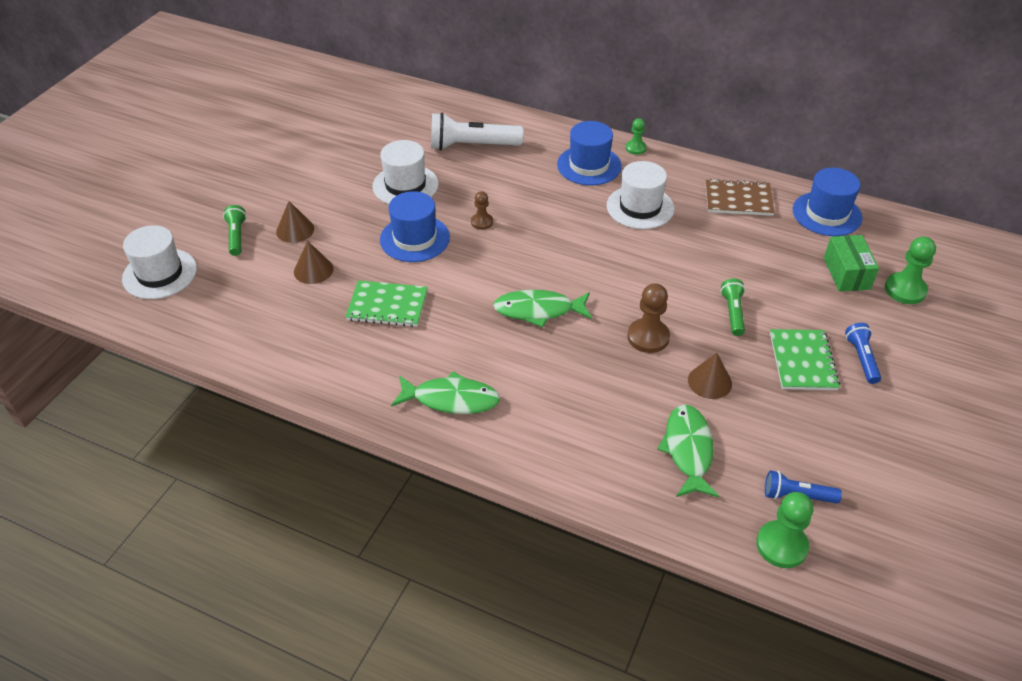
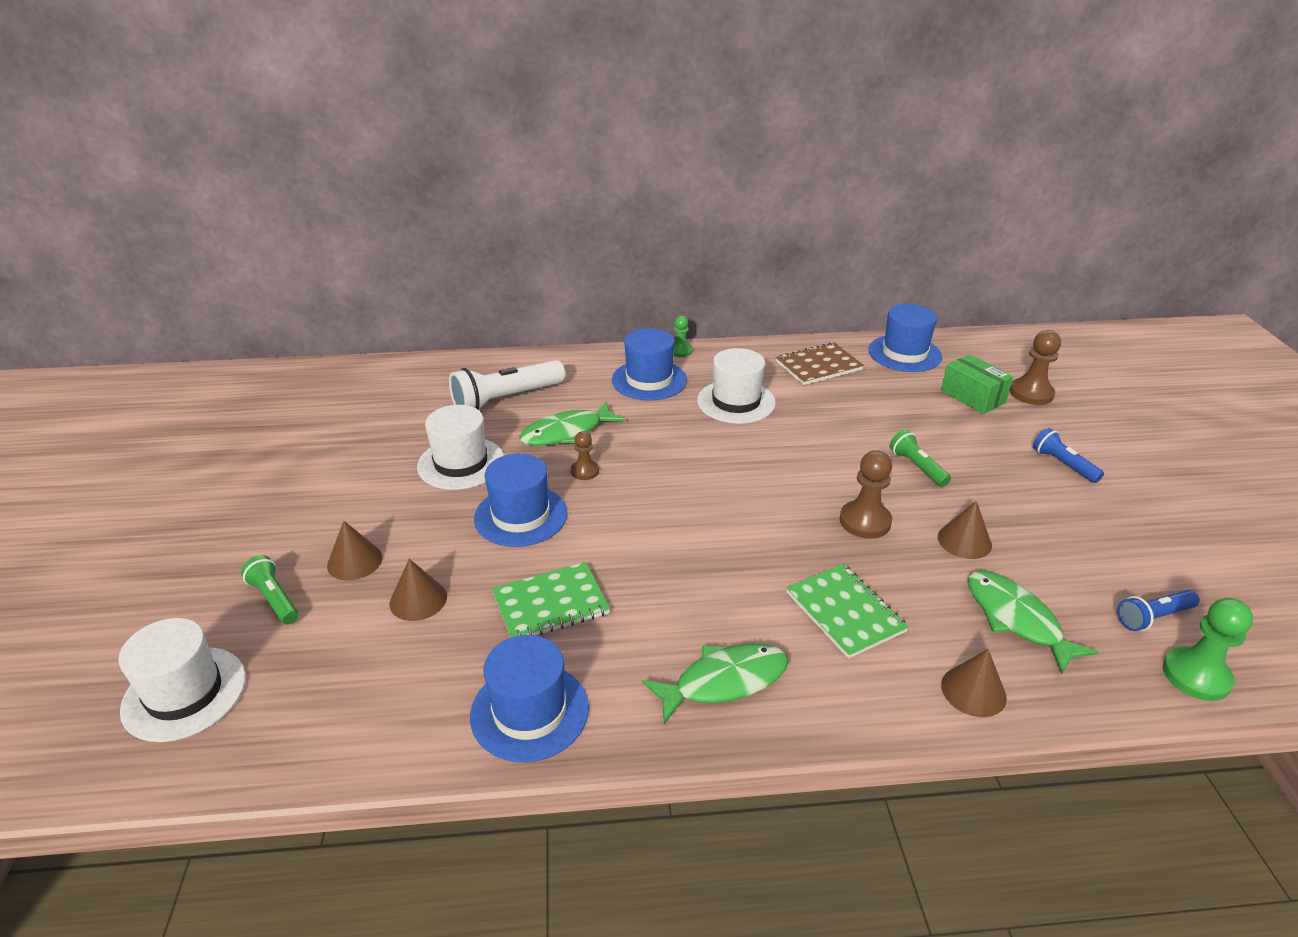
camera: 30 degrees left, 10 degrees down
green fish [493,290,592,327] -> green fish moved to [519,401,625,446]
green notebook [770,329,840,390] -> green notebook moved to [786,564,909,659]
green pawn [885,237,936,304] -> brown pawn [1010,330,1061,405]
none -> blue hat [470,635,589,762]
none -> brown cone [941,649,1007,717]

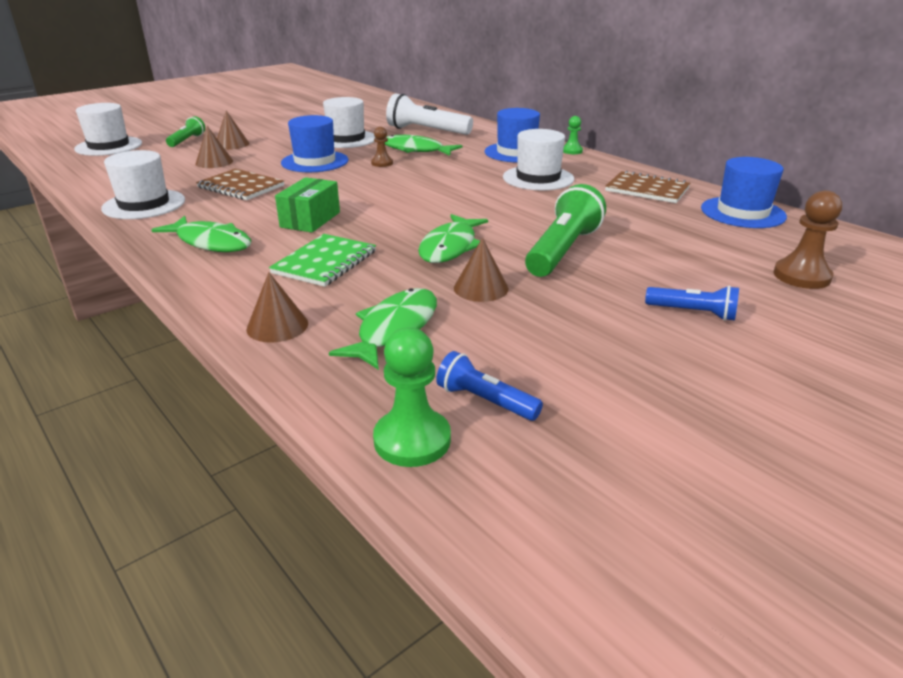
camera: 55 degrees right, 5 degrees down
blue hat [470,635,589,762] -> white hat [101,150,185,219]
green notebook [492,562,610,638] -> brown notebook [196,169,284,200]
brown pawn [840,450,892,539] -> green fish [418,214,488,263]
green flashlight [890,430,951,487] -> green flashlight [525,184,606,277], size x1.81
green box [941,354,1013,414] -> green box moved to [275,177,340,232]
blue flashlight [1033,428,1104,483] -> blue flashlight turned 90 degrees clockwise [645,285,739,321]

